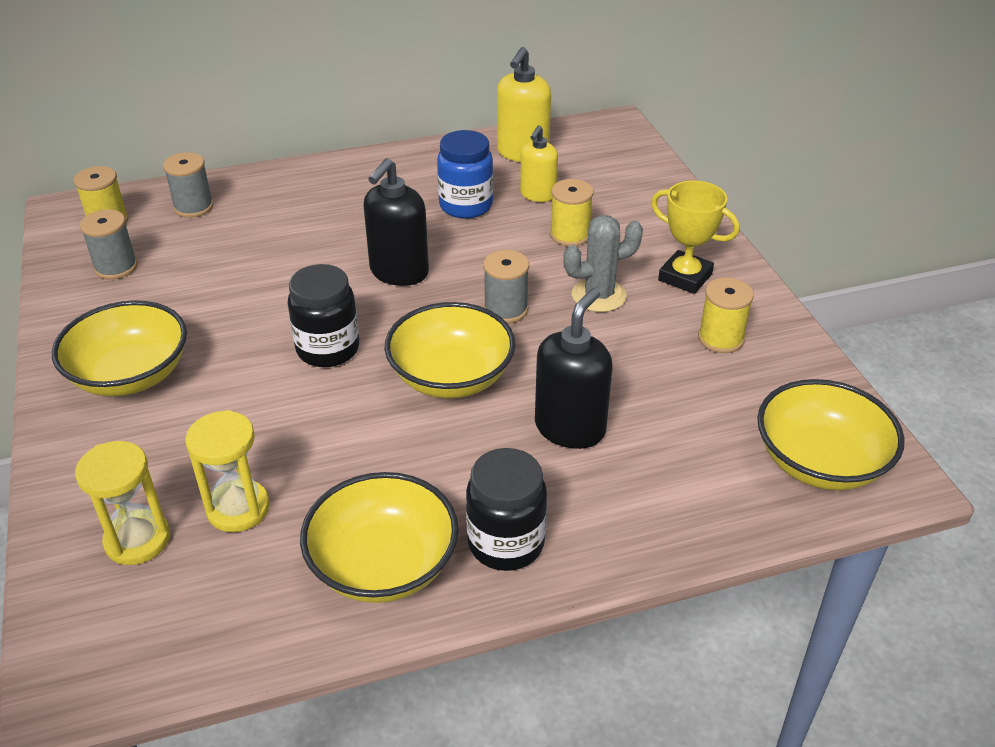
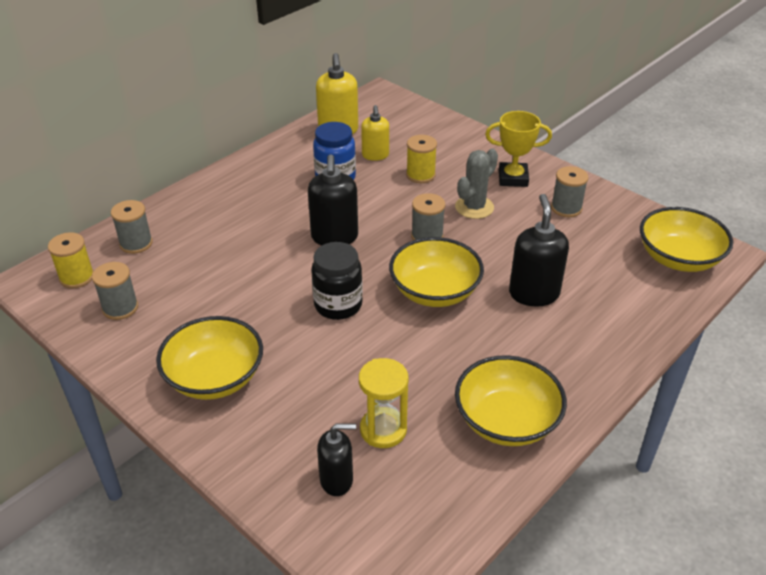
camera: 30 degrees left, 0 degrees up
yellow hourglass [75,441,170,565] -> black soap dispenser [317,424,356,496]
black jar [466,448,547,571] -> none
yellow spool [698,277,754,353] -> grey spool [551,166,589,217]

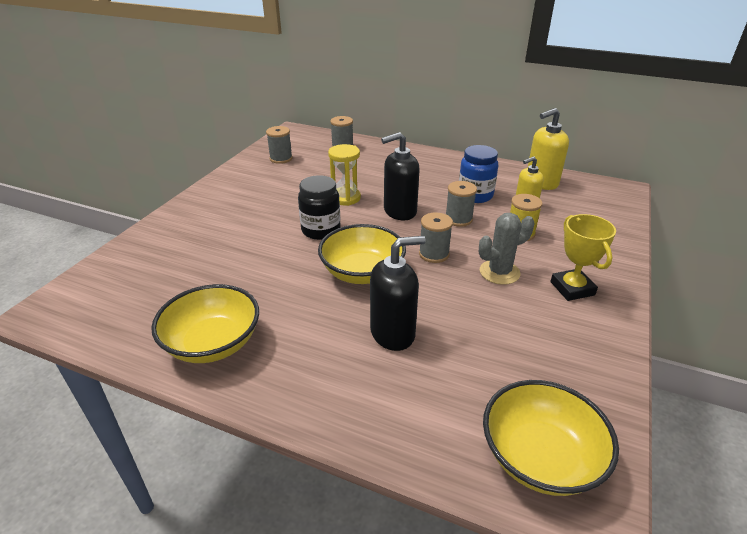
camera: 70 degrees right, 5 degrees down
yellow spool [48,232,94,288] -> none
yellow bowl [156,316,263,400] -> none
black soap dispenser [317,424,356,496] -> none
yellow hourglass [359,358,409,448] -> yellow hourglass moved to [328,144,361,206]
grey cactus [455,149,498,219] -> grey cactus turned 45 degrees counterclockwise [479,213,534,285]
grey spool [551,166,589,217] -> grey spool moved to [446,181,477,227]

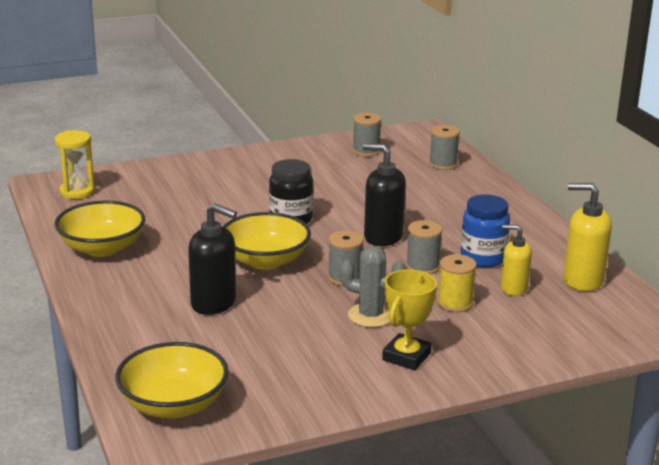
camera: 45 degrees right, 10 degrees down
yellow hourglass [328,144,361,206] -> yellow hourglass moved to [55,130,95,199]

